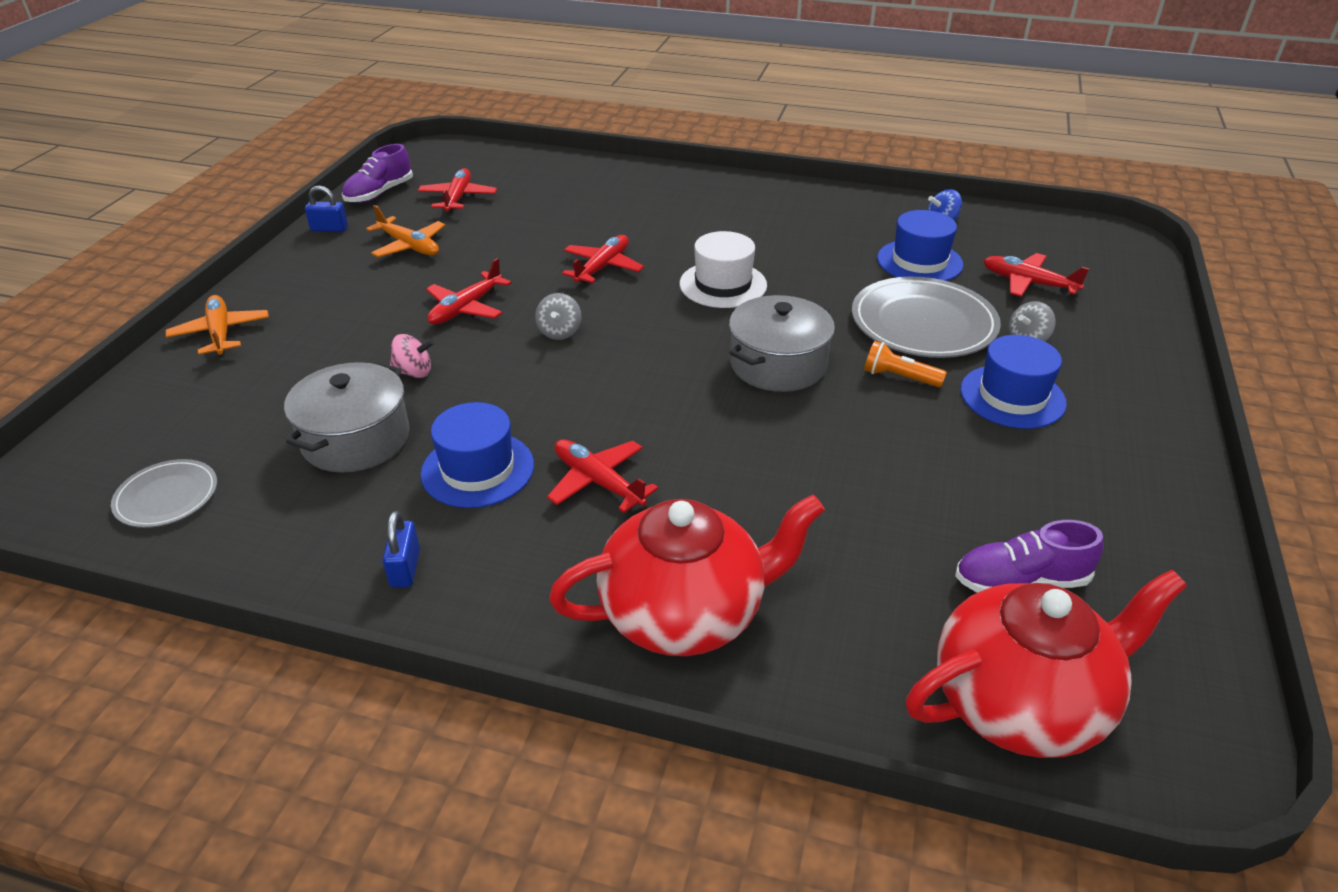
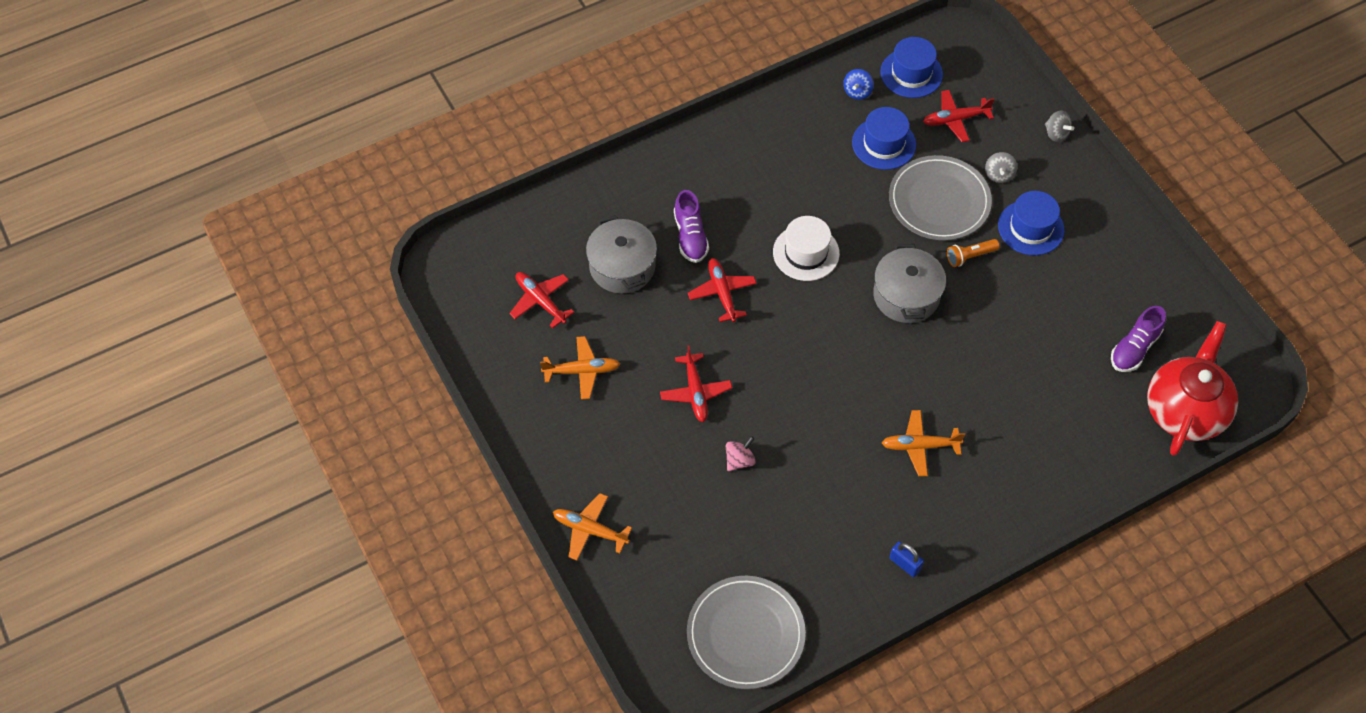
camera: 45 degrees left, 20 degrees up
grey plate [111,459,217,528] -> grey plate [687,576,806,689], size x1.84
grey pot [284,362,409,473] -> grey pot moved to [586,215,657,293]
blue padlock [305,186,348,232] -> none
purple shoe [342,144,413,203] -> purple shoe moved to [674,190,709,263]
blue hat [421,402,534,508] -> blue hat moved to [880,37,943,98]
grey spinning top [535,293,582,340] -> grey spinning top moved to [1045,111,1074,142]
red plane [547,439,658,513] -> orange plane [882,410,965,476]
red teapot [549,495,825,656] -> none

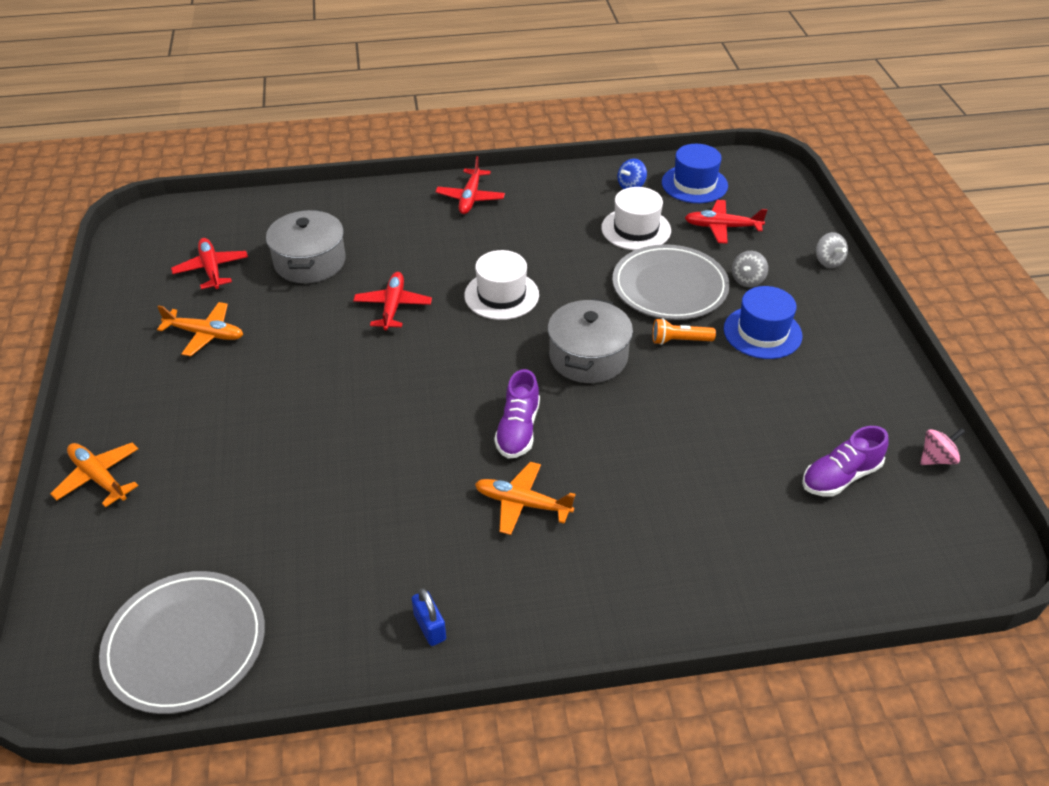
camera: 20 degrees right, 15 degrees down
red plane [660,345,732,422] -> red plane moved to [435,156,505,214]
purple shoe [674,190,709,263] -> purple shoe moved to [494,369,540,459]
pink spinning top [726,436,756,471] -> pink spinning top moved to [920,428,965,465]
blue hat [852,107,916,170] -> white hat [601,187,671,250]
red teapot [1147,321,1238,456] -> none

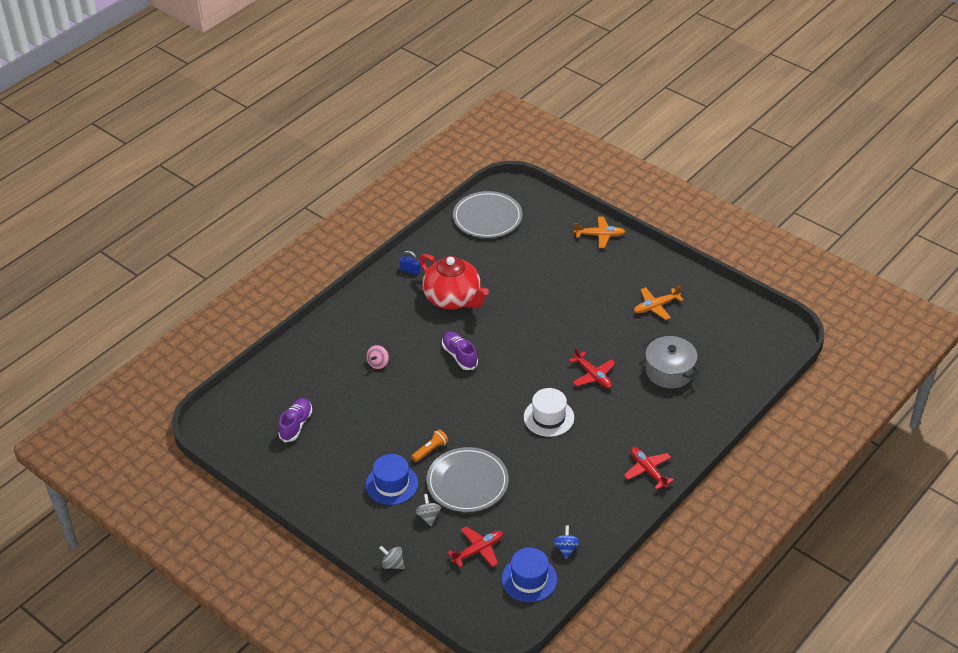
camera: 140 degrees right, 0 degrees up
red plane [171,238,248,289] -> none
orange plane [475,462,576,535] -> none
grey pot [548,298,633,383] -> none
white hat [601,187,671,250] -> none
pink spinning top [920,428,965,465] -> pink spinning top moved to [366,345,389,369]
none -> red teapot [419,254,489,309]

